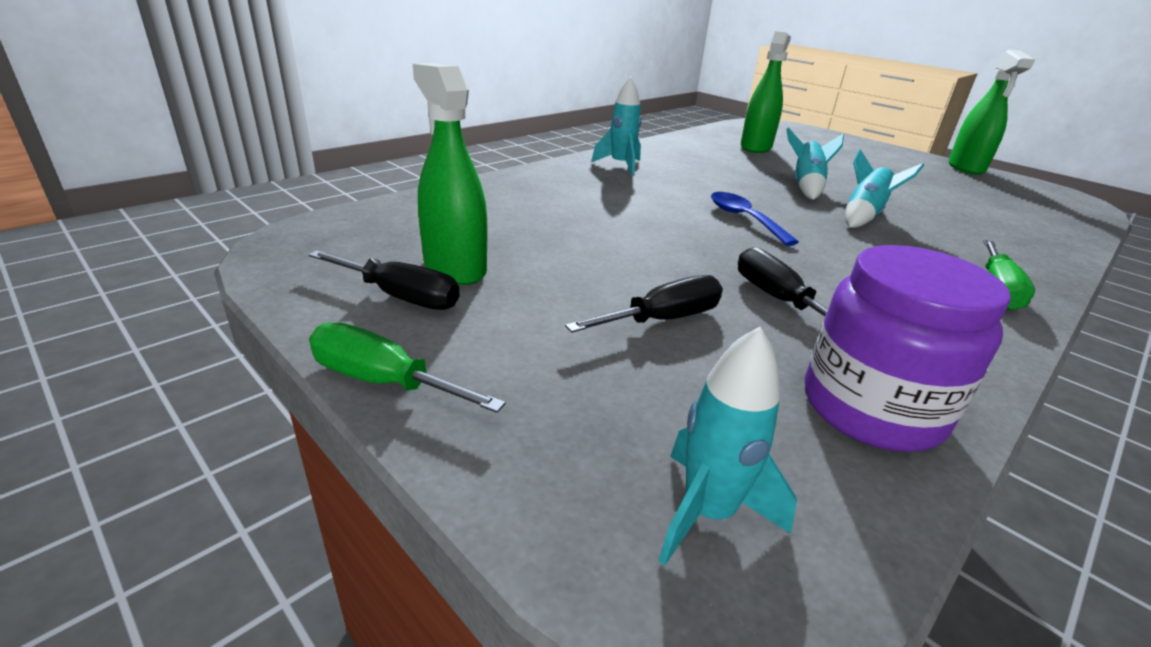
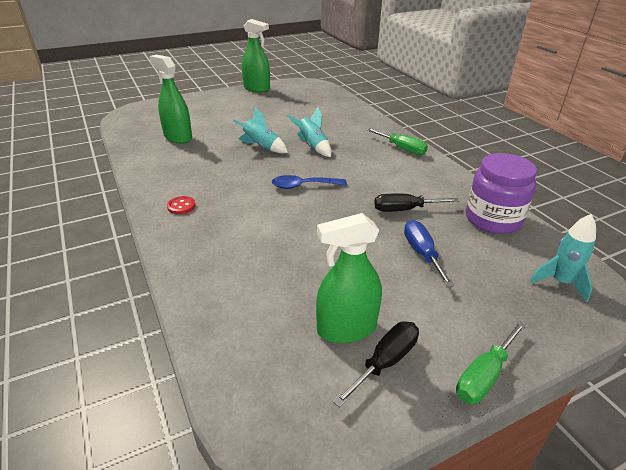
camera: 70 degrees left, 5 degrees up
black screwdriver [565,275,723,333] -> blue screwdriver [404,220,454,287]
turquoise rocket [591,76,642,176] -> red button [167,196,196,214]

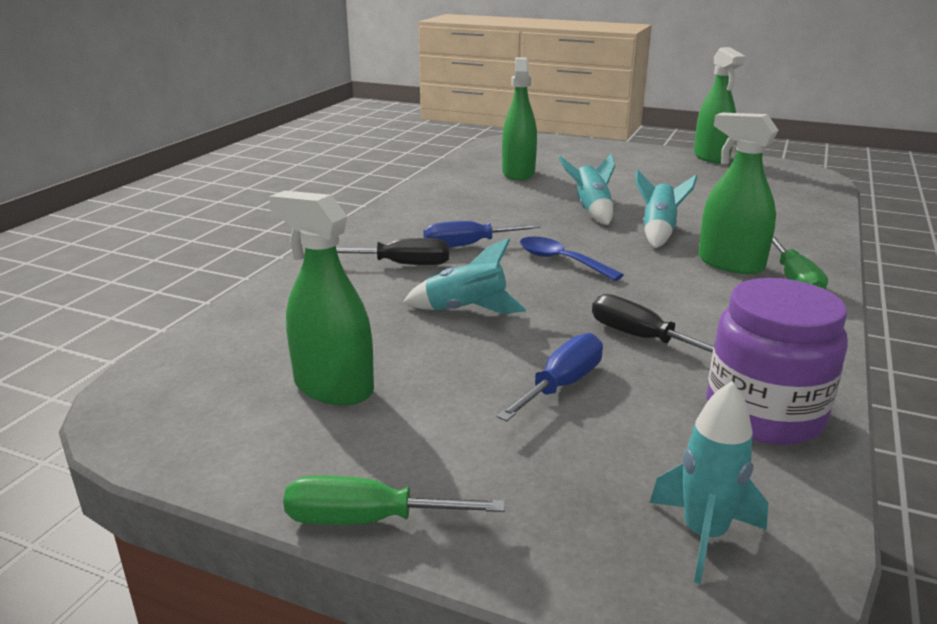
camera: 50 degrees right, 10 degrees down
red button [167,196,196,214] -> none
black screwdriver [333,321,419,408] -> black screwdriver moved to [336,238,449,265]
none -> turquoise rocket [403,238,526,314]
none -> blue screwdriver [423,221,541,248]
none -> green spray bottle [698,113,779,274]

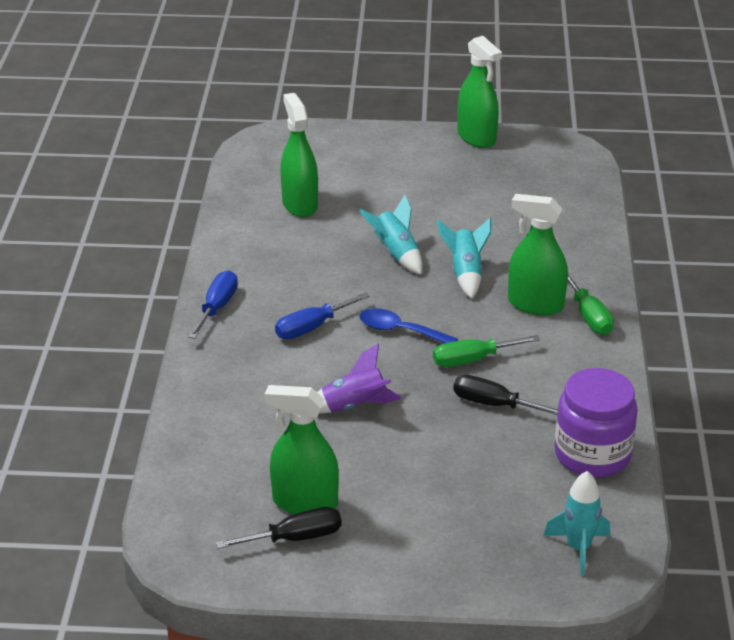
camera: 20 degrees left, 10 degrees up
green screwdriver [283,475,505,525] -> green screwdriver moved to [433,335,540,367]
black screwdriver [336,238,449,265] -> black screwdriver moved to [216,507,342,549]
turquoise rocket [403,238,526,314] -> purple rocket [317,343,402,413]
blue screwdriver [497,333,603,421] -> blue screwdriver moved to [188,270,238,339]

